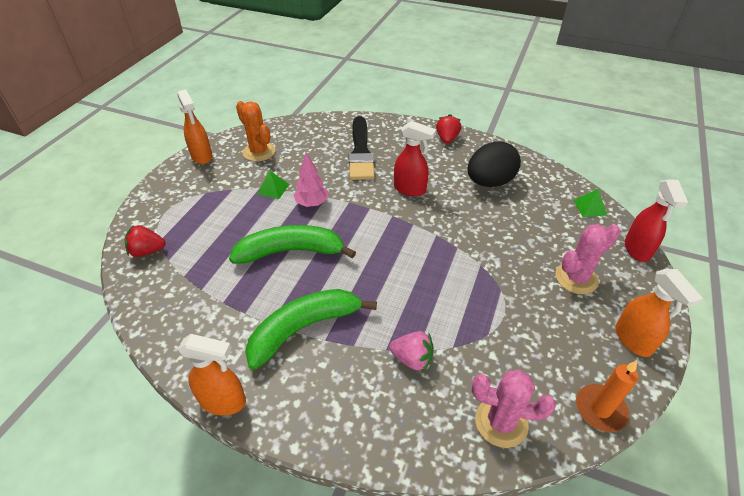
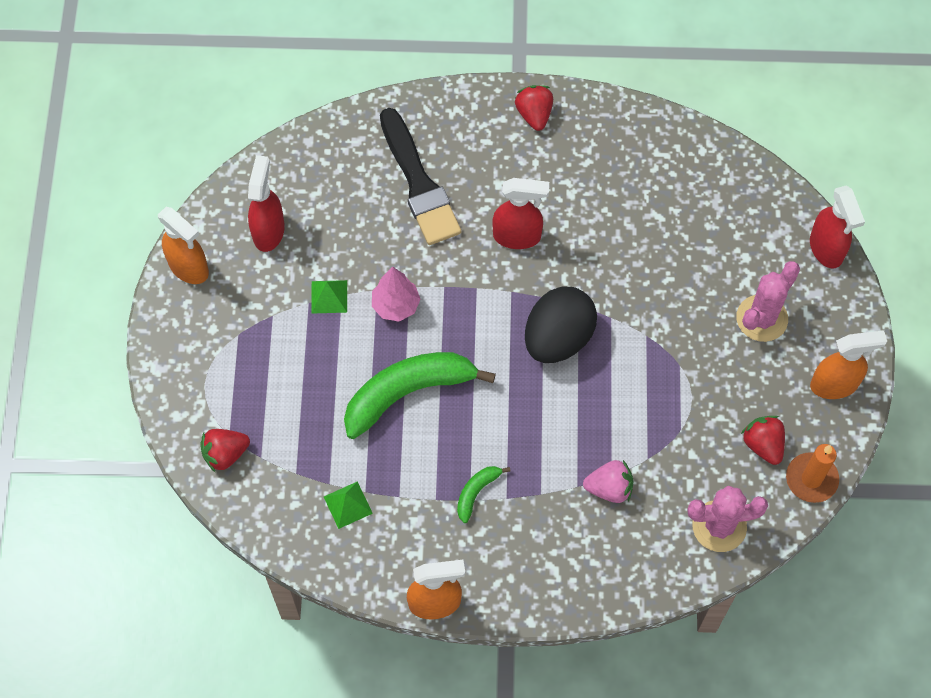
camera: 20 degrees left, 20 degrees up
orange cactus [236,101,275,162] -> red spray bottle [248,155,285,252]
green banana [245,289,377,370] -> green banana [457,466,511,523], size x0.45
black egg [467,141,521,187] -> black egg moved to [525,286,597,363]
green pyramid [573,189,607,217] -> green pyramid moved to [324,481,373,529]
orange spray bottle [615,269,703,357] -> orange spray bottle turned 60 degrees counterclockwise [810,330,887,399]
none -> red strawberry [741,416,785,465]

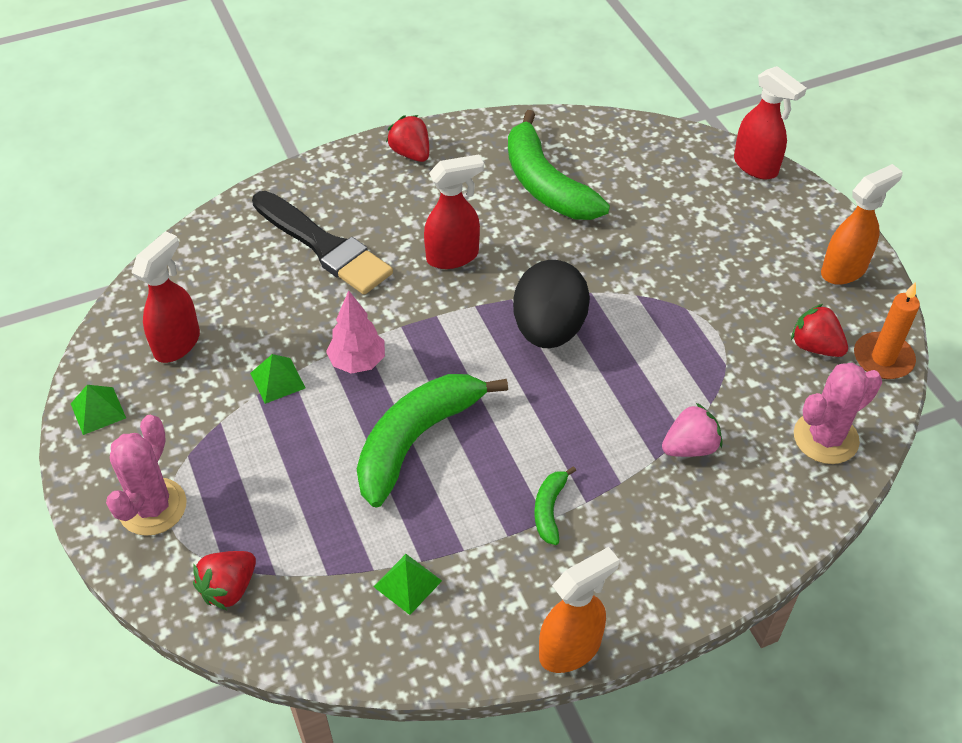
camera: 25 degrees left, 15 degrees down
orange spray bottle [158,207,209,284] -> green pyramid [71,385,126,435]
red spray bottle [248,155,285,252] -> red spray bottle turned 45 degrees clockwise [131,231,200,363]
pink cactus [736,261,800,342] -> pink cactus moved to [106,415,187,536]
none -> green banana [508,110,610,220]

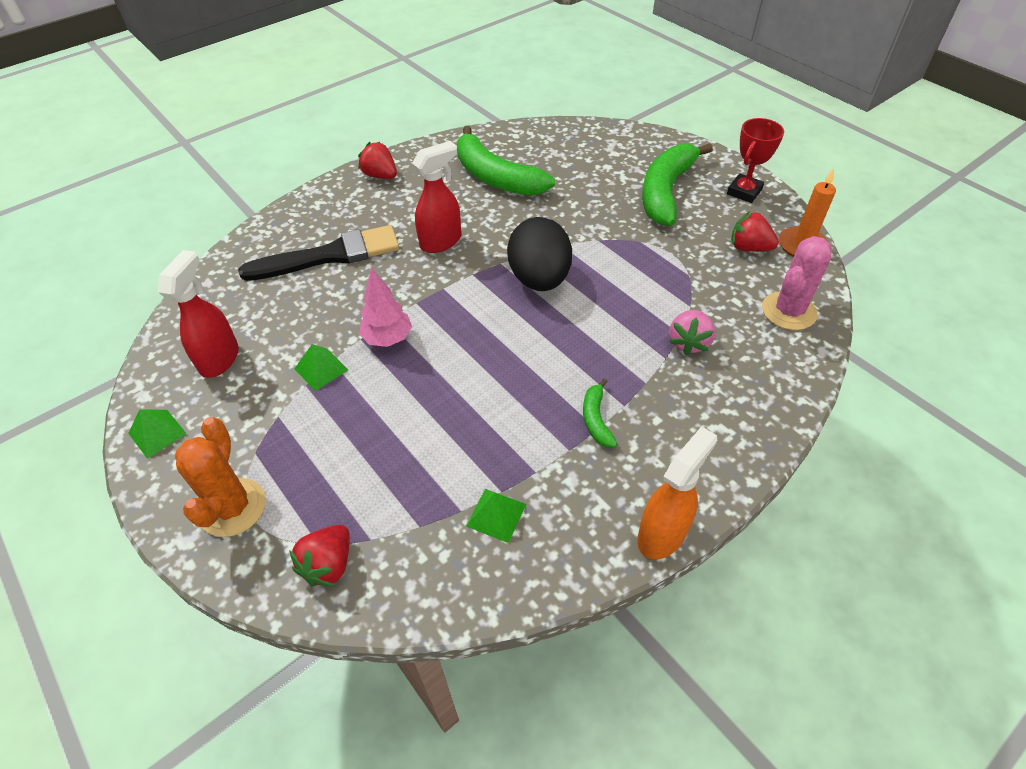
camera: 15 degrees left, 0 degrees up
pink cactus [106,415,187,536] -> orange cactus [175,417,266,537]
black brush [252,191,393,295] -> black brush turned 45 degrees counterclockwise [238,225,399,281]
green banana [357,374,508,507] -> green banana moved to [642,143,713,226]
pink strawberry [662,403,722,457] -> pink strawberry turned 150 degrees clockwise [669,310,715,355]
red spray bottle [734,66,807,179] -> none
orange spray bottle [821,164,903,285] -> red trophy [727,118,784,203]

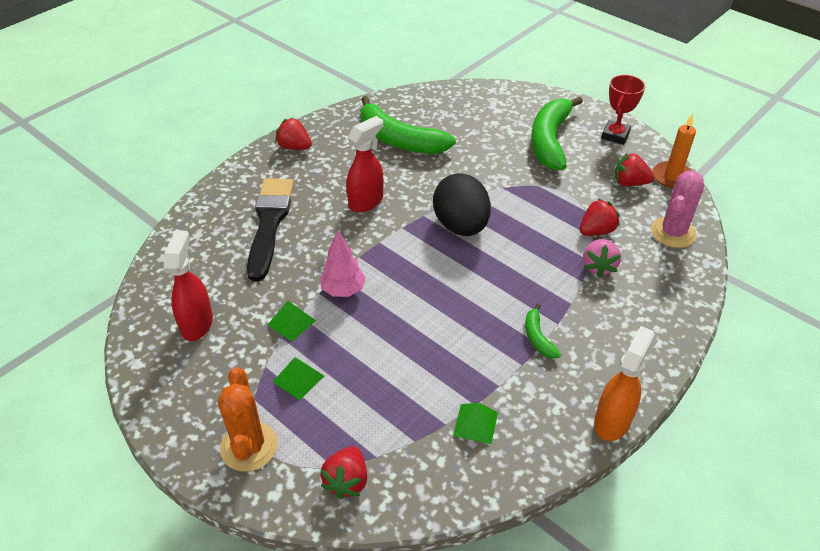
camera: 10 degrees left, 5 degrees down
green pyramid [128,409,187,459] -> green pyramid moved to [273,357,324,400]
black brush [238,225,399,281] -> black brush turned 60 degrees counterclockwise [247,178,294,281]
none -> red strawberry [580,199,620,236]

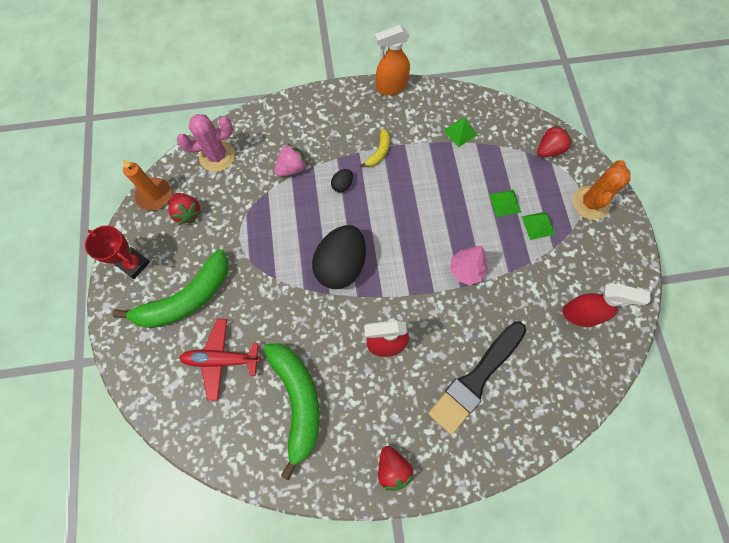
camera: 140 degrees left, 25 degrees up
red spray bottle [164,230,213,341] -> red spray bottle turned 120 degrees counterclockwise [562,284,651,327]
green pyramid [268,301,316,341] -> green pyramid moved to [489,190,521,217]
green banana [525,303,561,359] -> yellow banana [360,129,390,167]
red strawberry [580,199,620,236] -> none
red trophy [601,75,645,145] -> red trophy turned 60 degrees clockwise [85,225,150,279]
none -> red plane [179,319,261,401]
none -> black egg [331,169,353,192]

